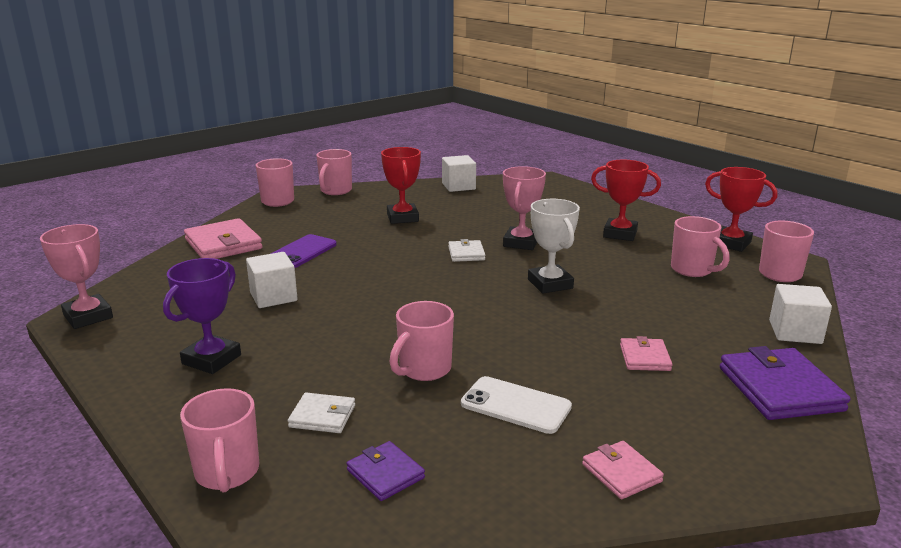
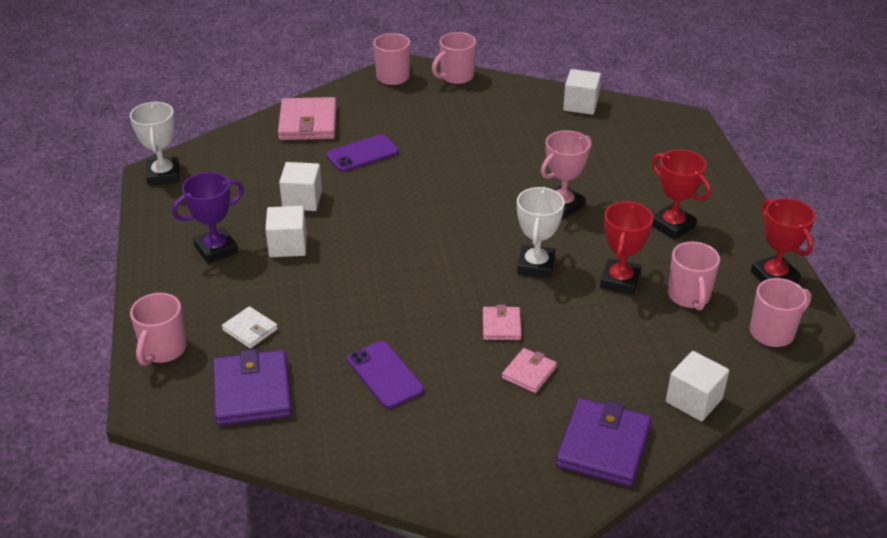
camera: 30 degrees right, 15 degrees up
pink trophy [40,224,113,329] -> white trophy [130,102,179,185]
purple wallet [347,441,425,501] -> purple wallet [213,349,292,425], size x1.83
red trophy [381,147,421,224] -> red trophy moved to [600,202,653,295]
pink mug [389,301,454,381] -> none
white wallet [448,239,485,262] -> none
white phone [461,376,572,434] -> purple phone [347,341,424,408]
pink wallet [582,441,664,499] -> pink wallet moved to [483,305,521,340]
none -> white cube [265,206,307,257]

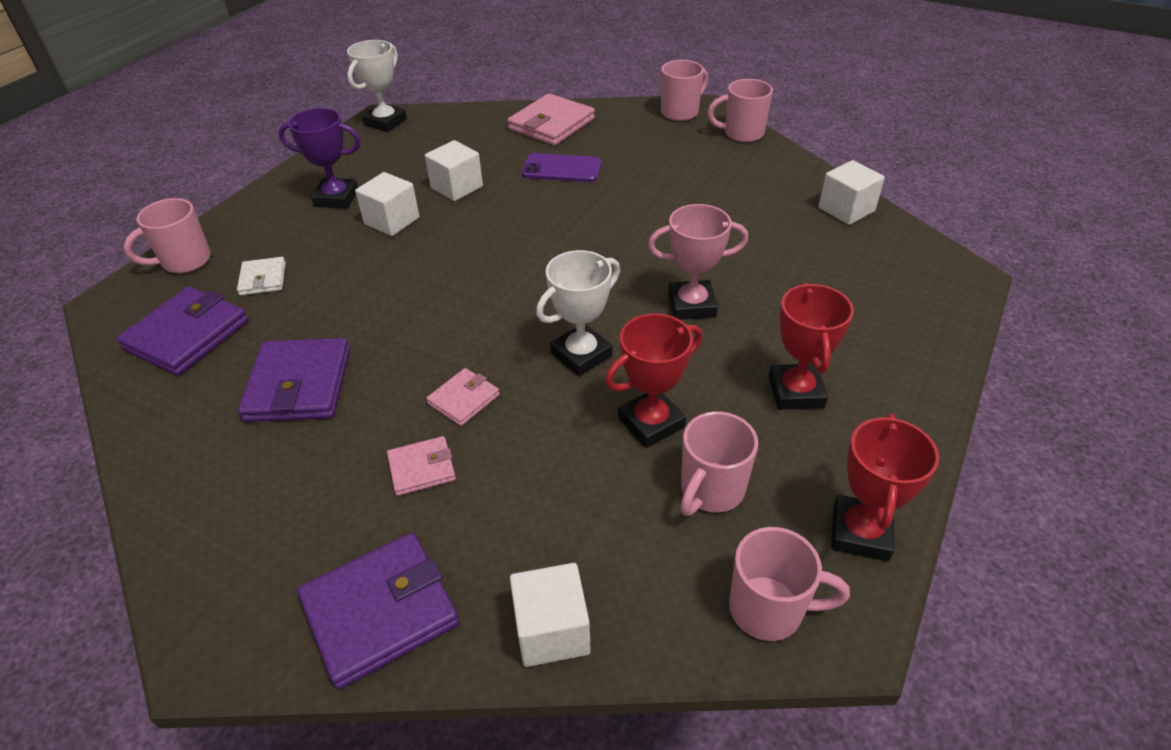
camera: 40 degrees right, 5 degrees up
purple phone [347,341,424,408] -> purple wallet [238,338,350,422]

